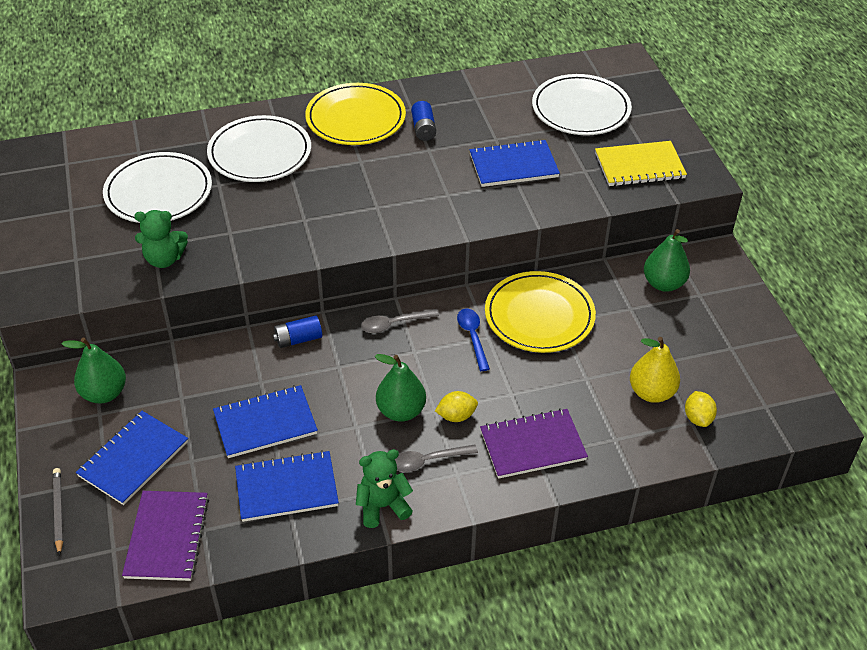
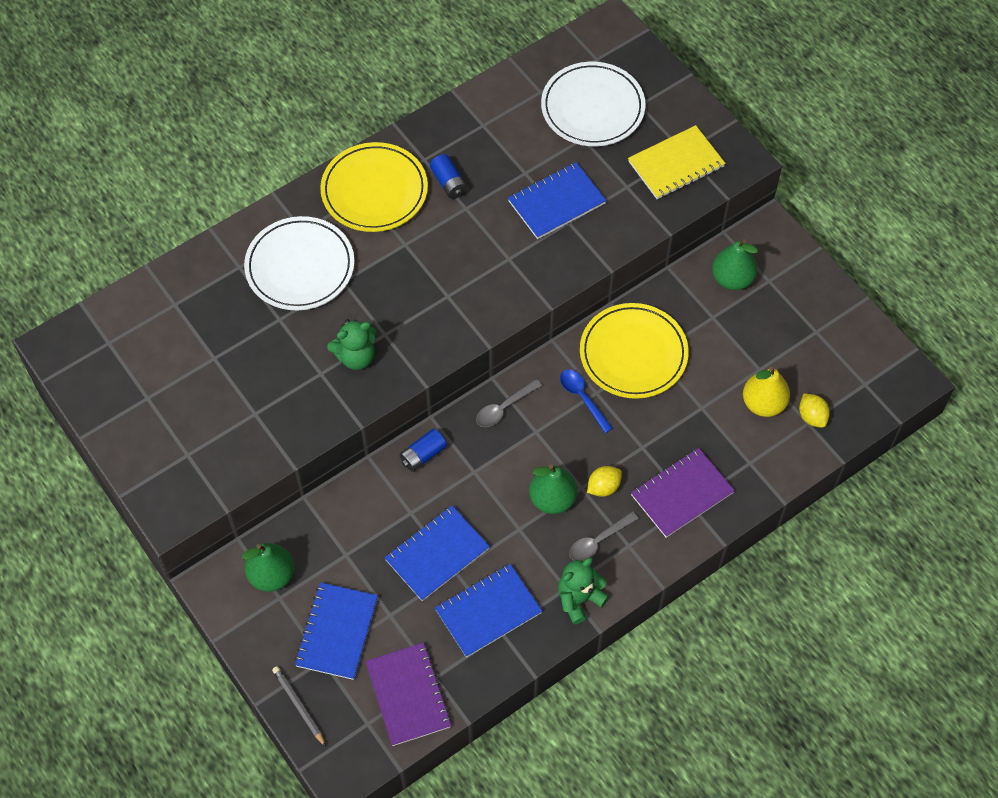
camera: 20 degrees left, 15 degrees up
white plate [103,152,212,223] -> none
green teddy bear [134,210,188,268] -> green teddy bear moved to [327,319,377,370]

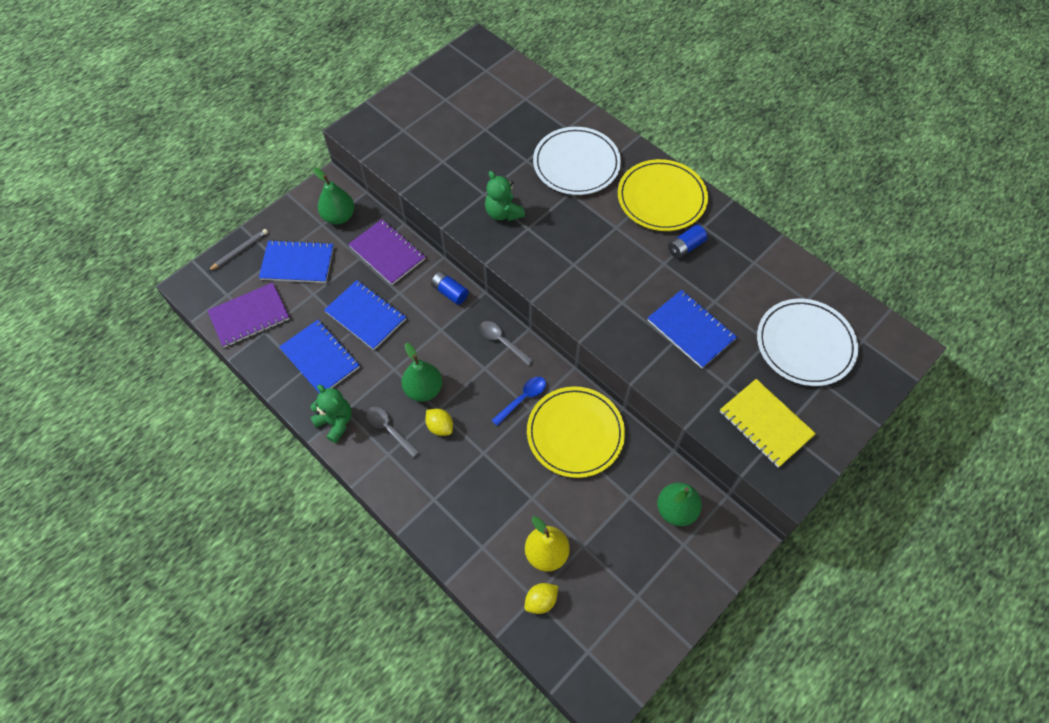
camera: 80 degrees right, 0 degrees up
purple notebook [631,448,735,538] -> purple notebook moved to [348,219,425,285]

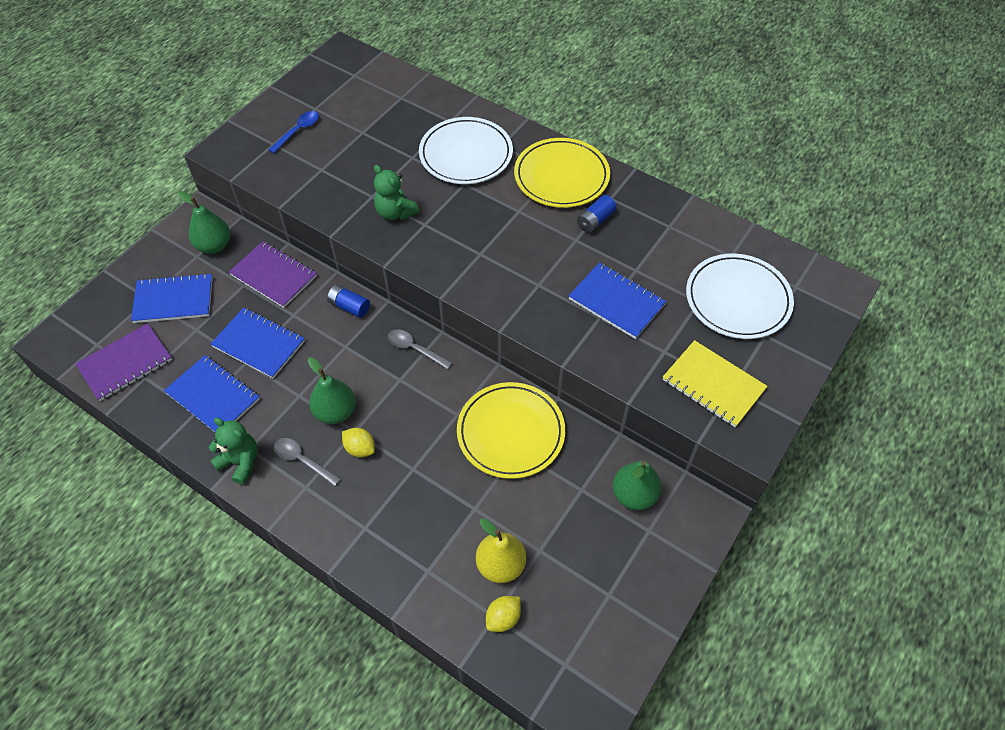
camera: 10 degrees left, 5 degrees down
grey pencil [208,229,268,271] -> none
blue spoon [491,377,546,426] -> blue spoon moved to [268,111,319,153]

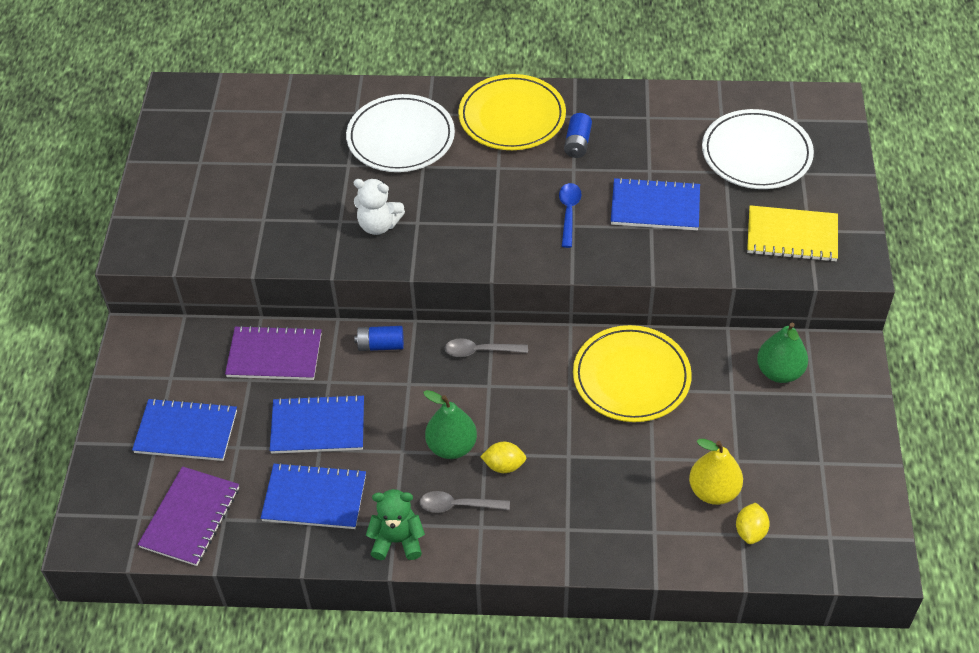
camera: 30 degrees left, 5 degrees down
blue notebook [131,273,213,323] -> blue notebook turned 45 degrees clockwise [132,398,237,461]
green pear [179,191,230,254] -> none
blue spoon [268,111,319,153] -> blue spoon moved to [559,183,581,248]
green teddy bear [374,165,419,220] -> white teddy bear [353,179,405,235]

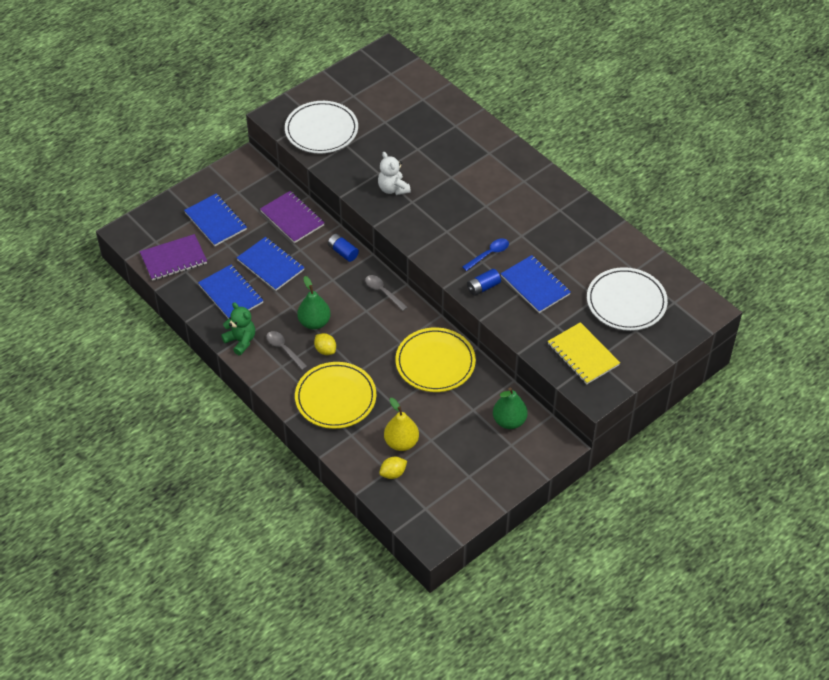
camera: 45 degrees right, 0 degrees up
white plate [346,94,455,172] -> white plate moved to [285,101,358,154]
yellow plate [458,74,566,150] -> yellow plate moved to [295,362,376,429]
blue battery [564,113,592,158] -> blue battery moved to [467,269,501,296]

